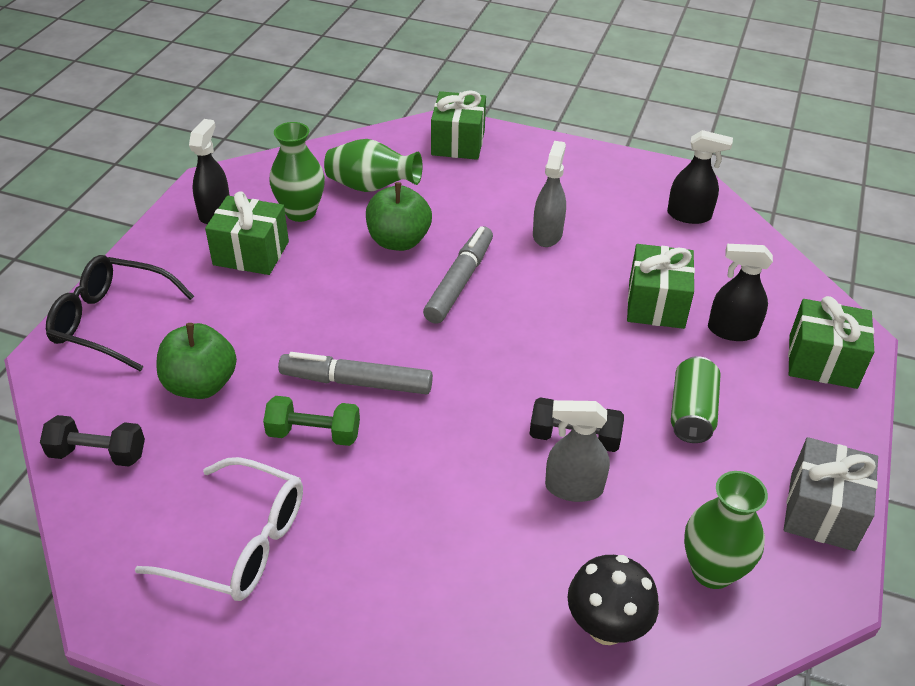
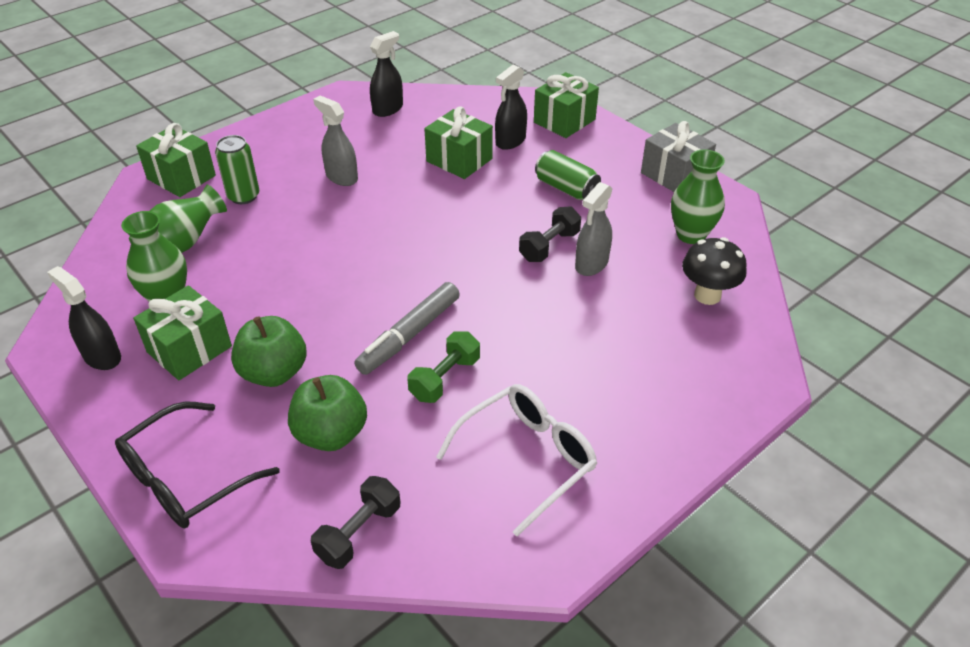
camera: 60 degrees left, 0 degrees up
green apple [366,182,432,251] -> green apple moved to [231,316,307,387]
grey marker [423,226,493,324] -> none
none -> green can [215,135,259,204]

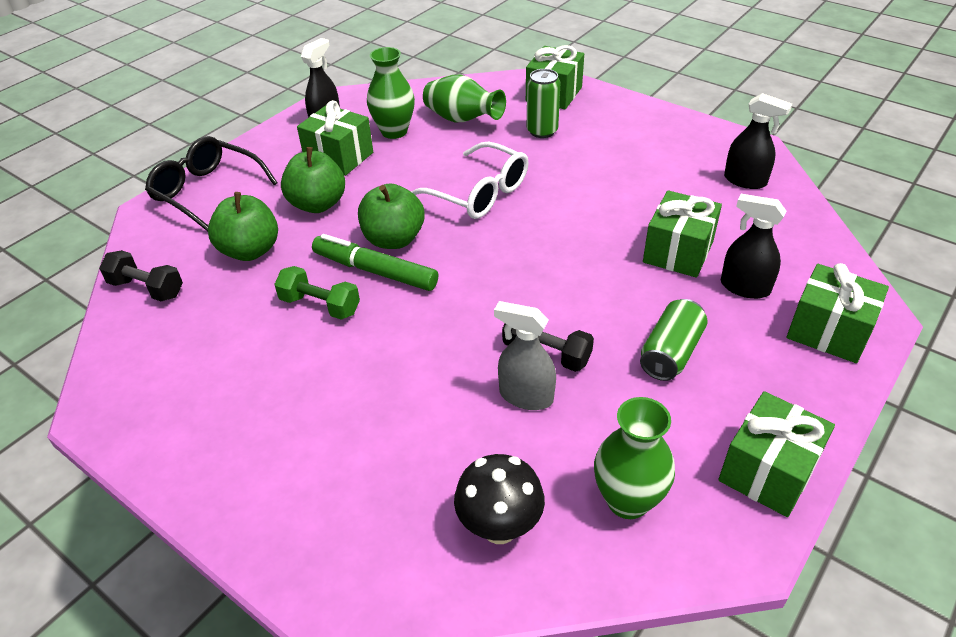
camera: 80 degrees right, 0 degrees up
grey spray bottle [313,95,358,186] -> none
grey marker [354,282,460,375] -> green marker [312,234,438,291]
white glasses [436,384,597,537] -> white glasses moved to [411,141,529,219]
grey gift [641,121,716,192] -> green gift [718,391,835,517]
none -> green apple [358,183,425,249]

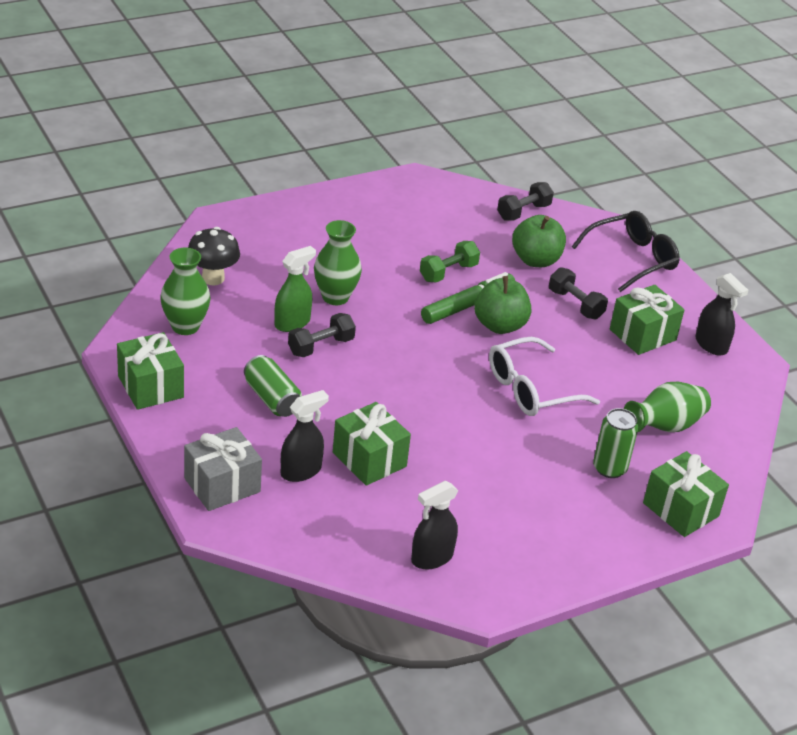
camera: 110 degrees right, 5 degrees down
green apple [281,147,345,213] -> black dumbbell [549,267,608,319]
green vase [367,47,415,139] -> green vase moved to [314,220,362,305]
grey spray bottle [494,301,556,410] -> green spray bottle [274,246,316,332]
green gift [786,263,889,363] -> grey gift [184,427,262,511]

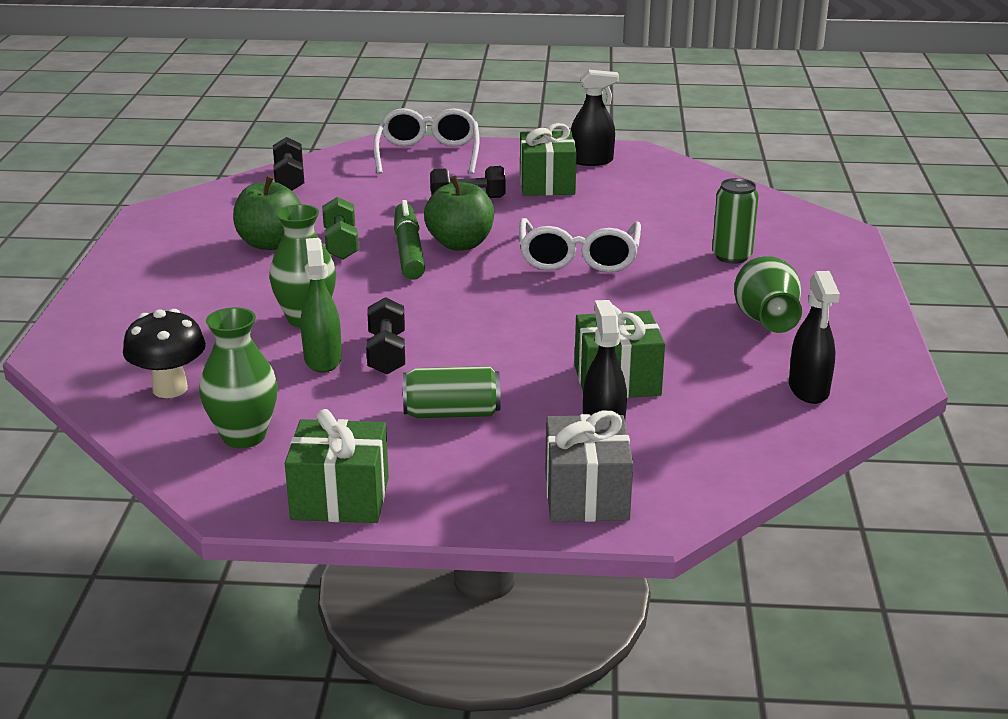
camera: 55 degrees left, 10 degrees down
green apple [512,215,566,267] -> green apple moved to [233,175,301,250]
black glasses [572,211,680,292] -> white glasses [373,108,479,174]
green vase [624,382,711,432] -> green vase moved to [734,256,802,333]
green gift [643,451,729,537] -> none

